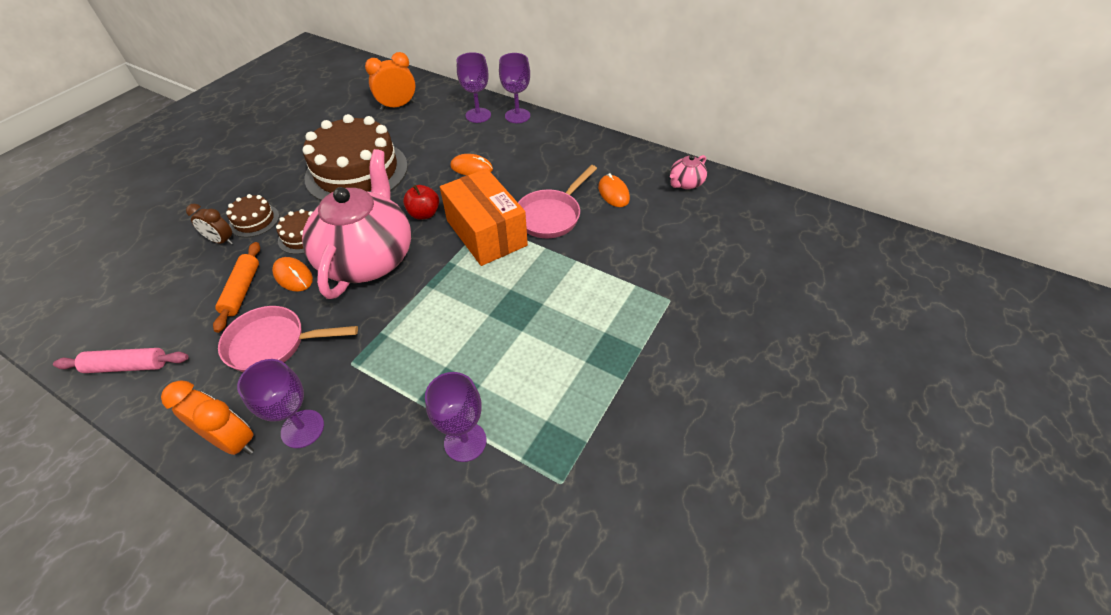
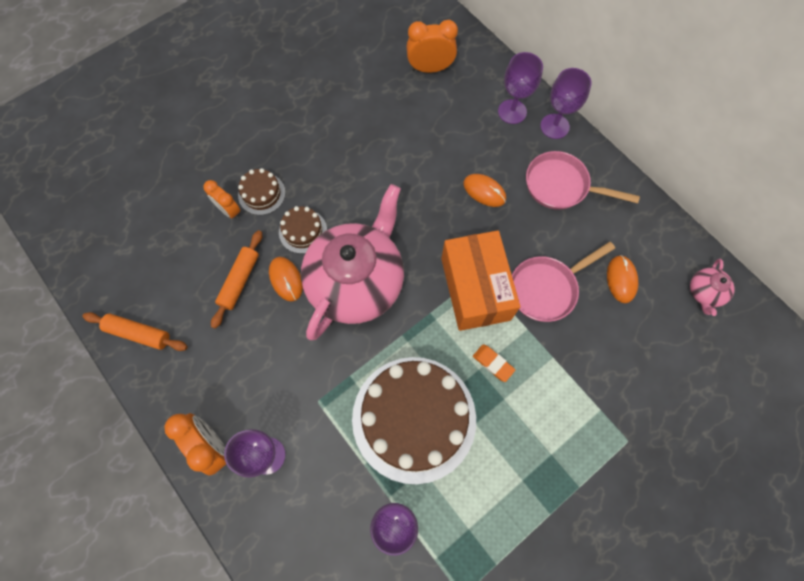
camera: 20 degrees right, 20 degrees up
pink rolling pin [53,348,189,373] -> orange rolling pin [82,312,188,351]
brown clock [186,204,233,245] -> orange clock [203,180,240,219]
pink pan [218,306,358,372] -> pink pan moved to [526,151,640,210]
brown cake [303,114,408,201] -> brown cake moved to [352,357,476,484]
red apple [403,185,439,220] -> none
pink teapot [670,155,707,189] -> pink teapot turned 45 degrees counterclockwise [690,259,735,316]
none -> orange eraser [473,344,515,382]

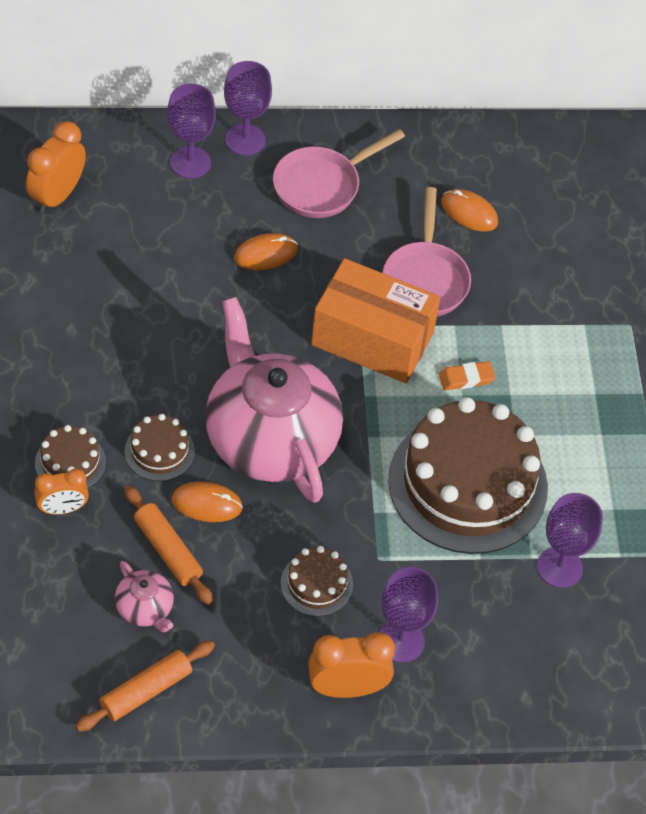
camera: 60 degrees left, 15 degrees down
pink teapot [690,259,735,316] -> pink teapot moved to [115,561,174,632]
none -> brown cake [281,546,353,617]

